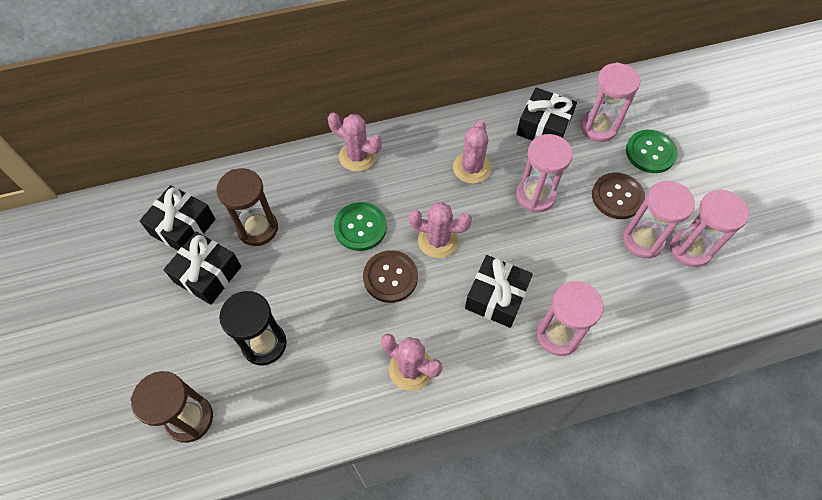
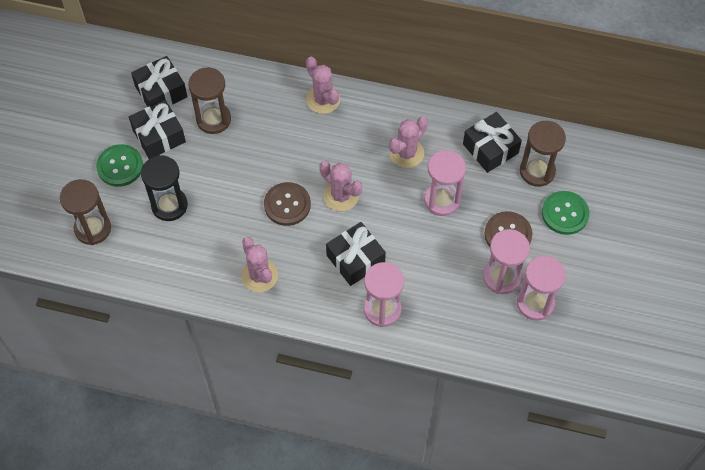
camera: 30 degrees right, 0 degrees up
green button [334,202,387,251] -> green button moved to [96,144,143,187]
pink hourglass [580,62,640,142] -> brown hourglass [520,121,566,187]

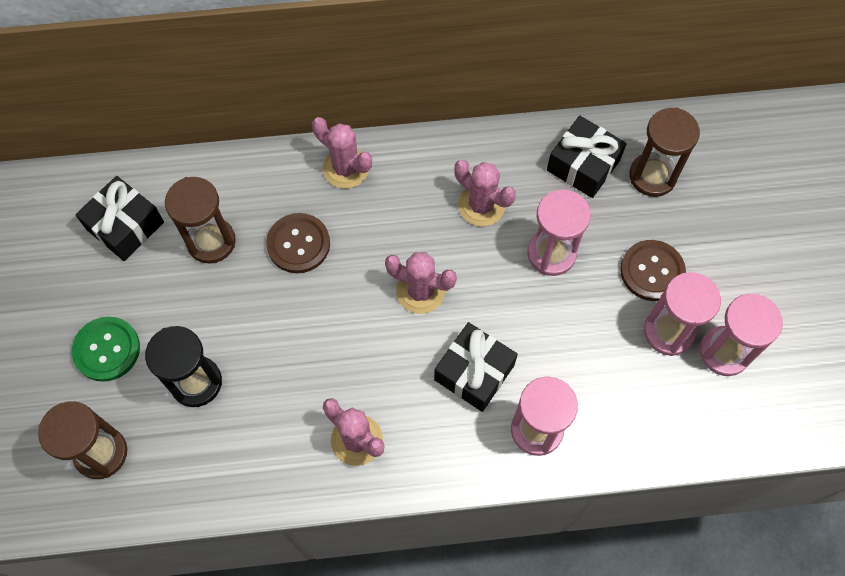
camera: 20 degrees left, 5 degrees up
black gift [129,100,186,159] -> none
brown button [264,182,311,226] -> brown button moved to [266,213,330,273]
pink cactus [389,117,428,168] -> pink cactus turned 75 degrees counterclockwise [454,160,516,226]
green button [542,191,589,235] -> none

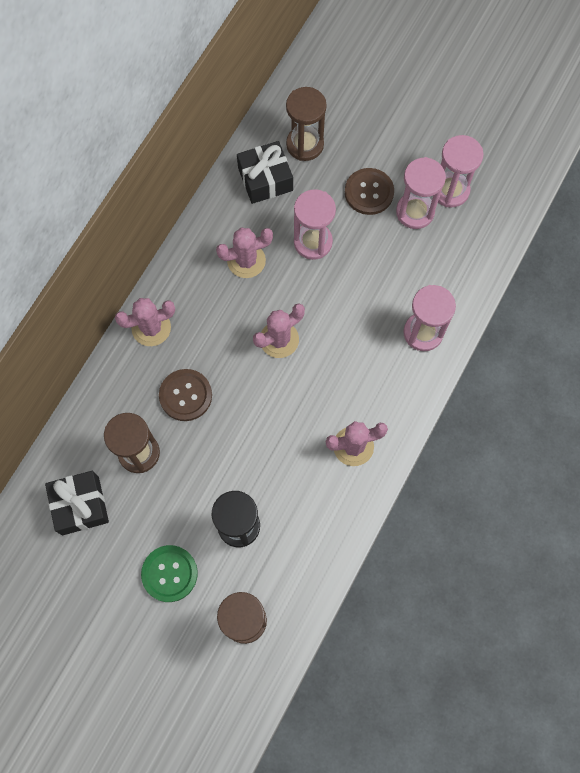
camera: 55 degrees left, 5 degrees up
black gift [434,322,518,412] -> none

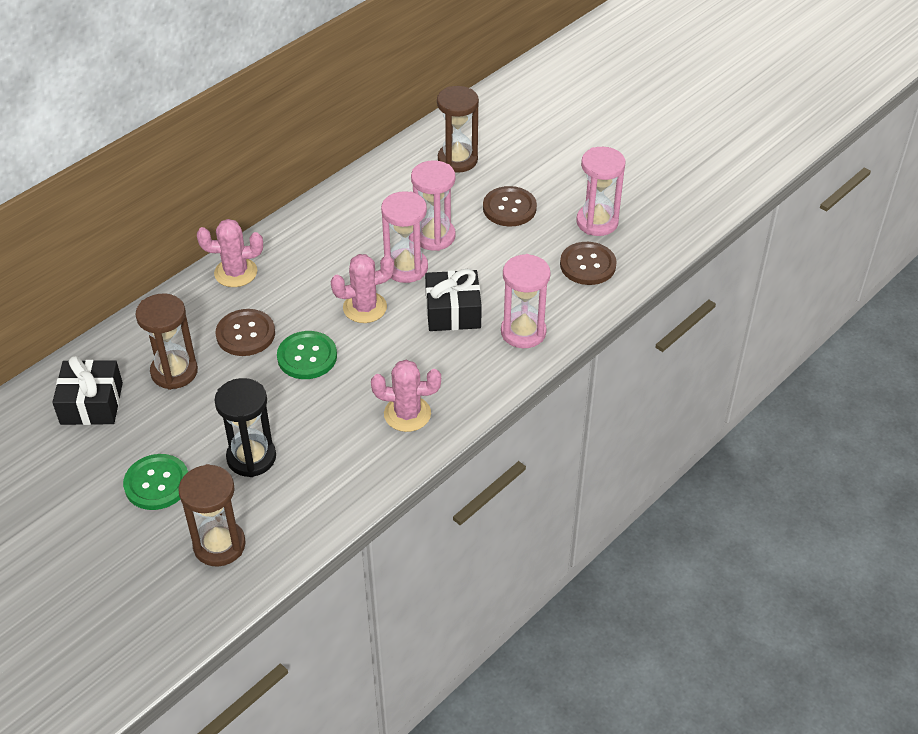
camera: 15 degrees right, 25 degrees down
pink cactus [216,227,273,278] -> none
black gift [237,141,293,204] -> black gift moved to [425,269,482,331]
pink hourglass [396,157,446,229] -> pink hourglass moved to [381,191,428,283]
none -> green button [277,331,337,379]
none -> brown button [560,242,617,285]

